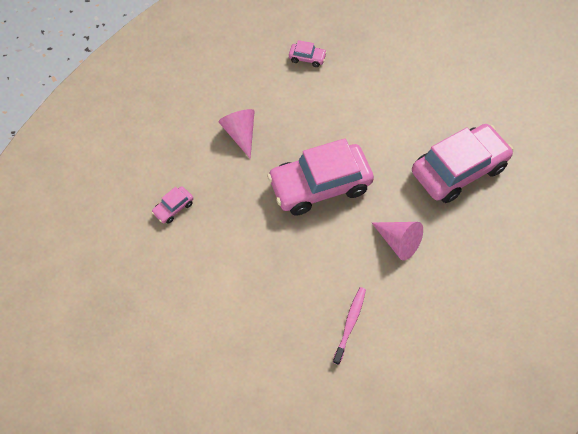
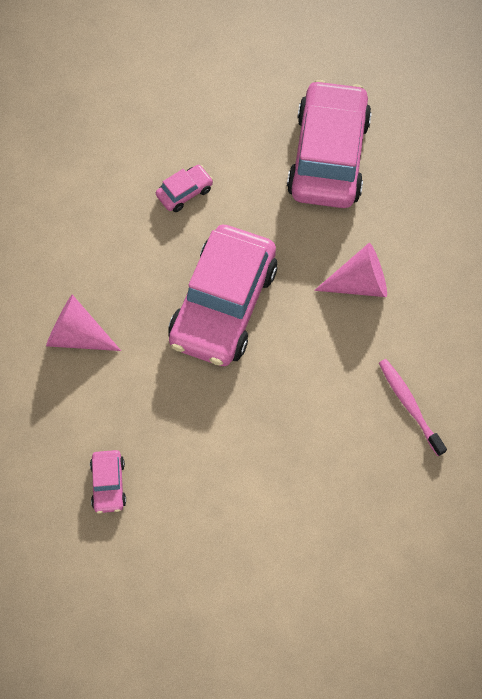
camera: 50 degrees left, 5 degrees up
pink car [289,40,327,67] -> pink car moved to [156,165,213,212]

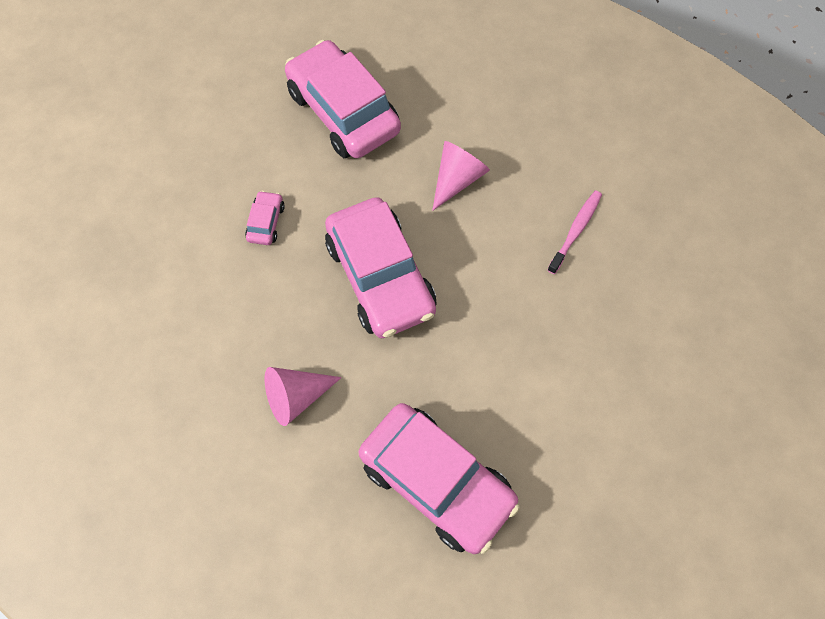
camera: 45 degrees left, 0 degrees up
pink car [90,450,126,514] -> pink car [359,403,520,554], size x2.43
pink toothbrush [379,359,447,456] -> pink toothbrush turned 105 degrees clockwise [547,190,602,274]

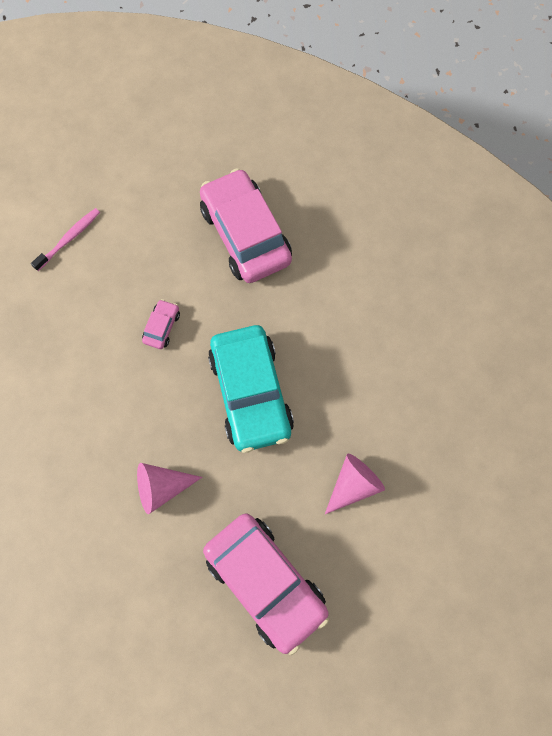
camera: 10 degrees right, 5 degrees up
pink car [325,197,436,338] -> turquoise car [208,325,294,453]
pink cone [432,141,490,211] -> pink cone moved to [325,454,385,514]
pink toothbrush [547,190,602,274] -> pink toothbrush moved to [31,208,100,271]

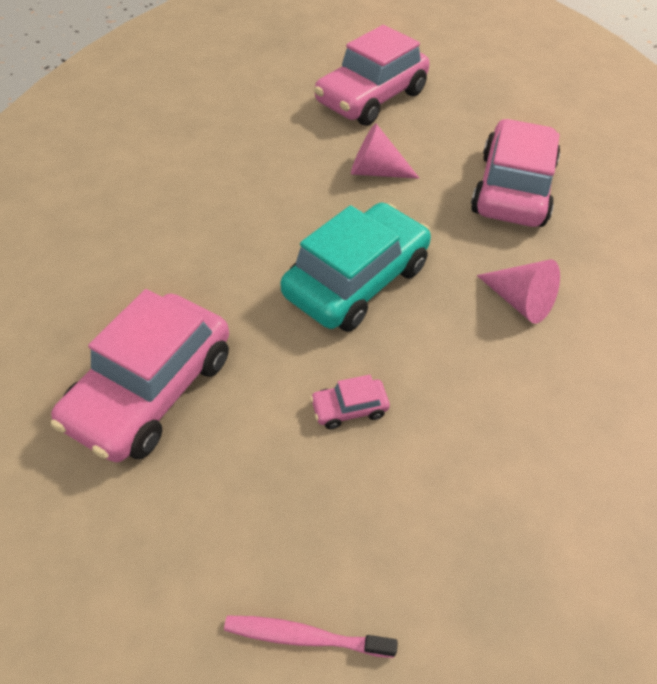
camera: 125 degrees left, 20 degrees down
none -> pink car [314,25,429,126]

